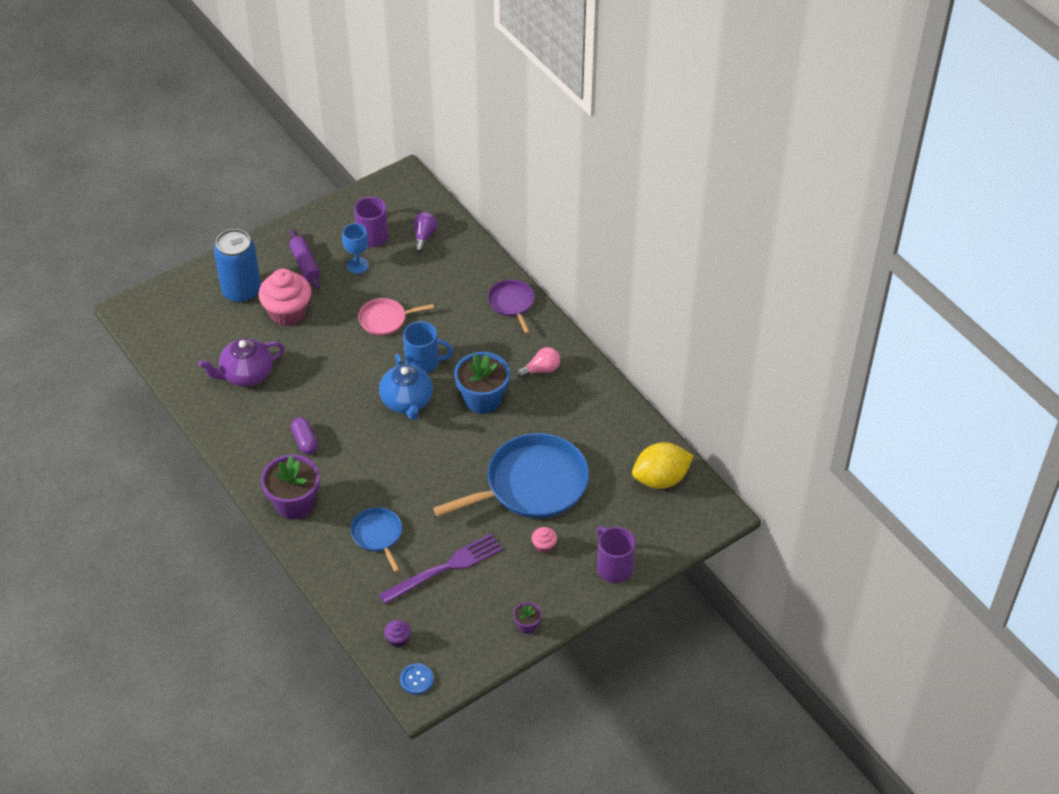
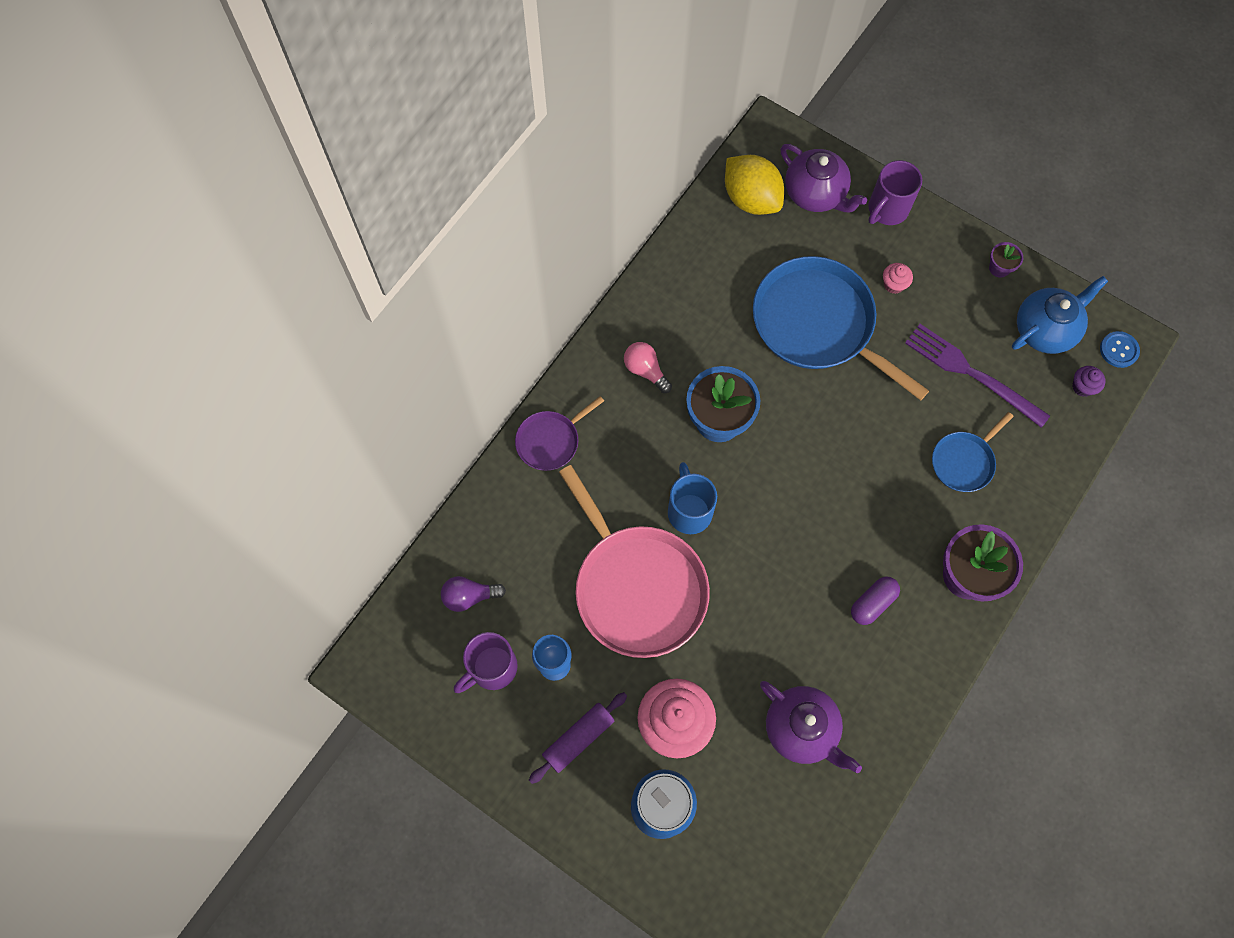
camera: 110 degrees left, 20 degrees up
pink pan [358,298,434,336] -> pink pan [559,465,710,658], size x2.01
blue teapot [379,354,433,420] -> blue teapot moved to [1012,276,1108,354]
none -> purple teapot [781,144,867,212]

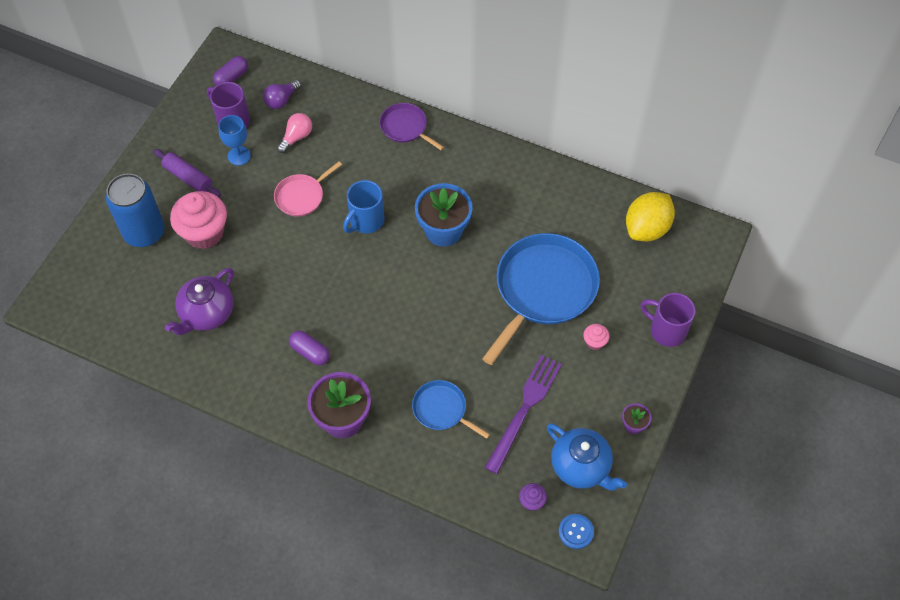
camera: 80 degrees right, 10 degrees down
purple light bulb [441,576,506,612] -> purple light bulb turned 120 degrees counterclockwise [263,80,301,109]
pink pan [559,465,710,658] -> pink pan [274,162,342,217], size x0.50
pink light bulb [624,342,672,393] -> pink light bulb moved to [277,113,312,153]
blue mug [668,462,717,534] -> blue mug turned 150 degrees clockwise [343,180,385,234]
purple teapot [781,144,867,212] -> none
none -> purple capsule [213,56,248,85]

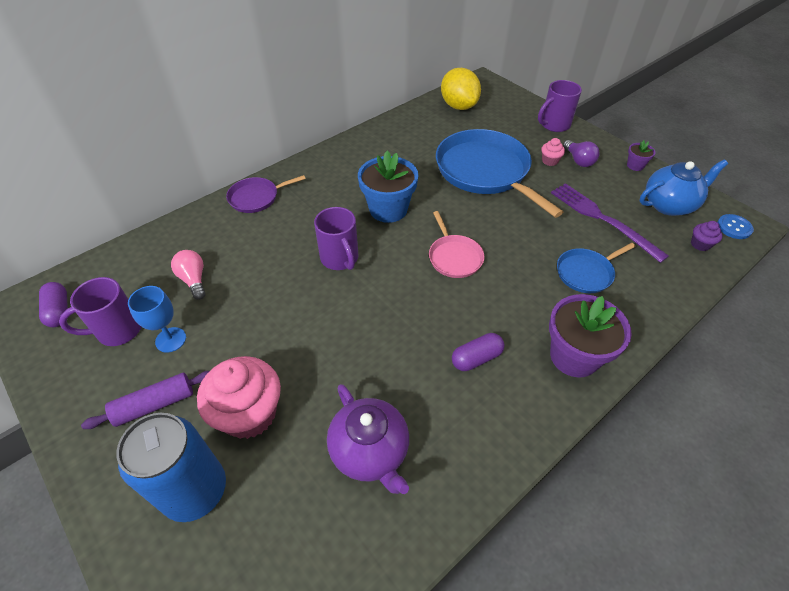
camera: 65 degrees left, 10 degrees down
purple light bulb [263,80,301,109] -> purple light bulb moved to [563,140,600,167]
pink pan [274,162,342,217] -> pink pan moved to [429,211,484,278]
blue mug [343,180,385,234] -> purple mug [314,207,359,270]

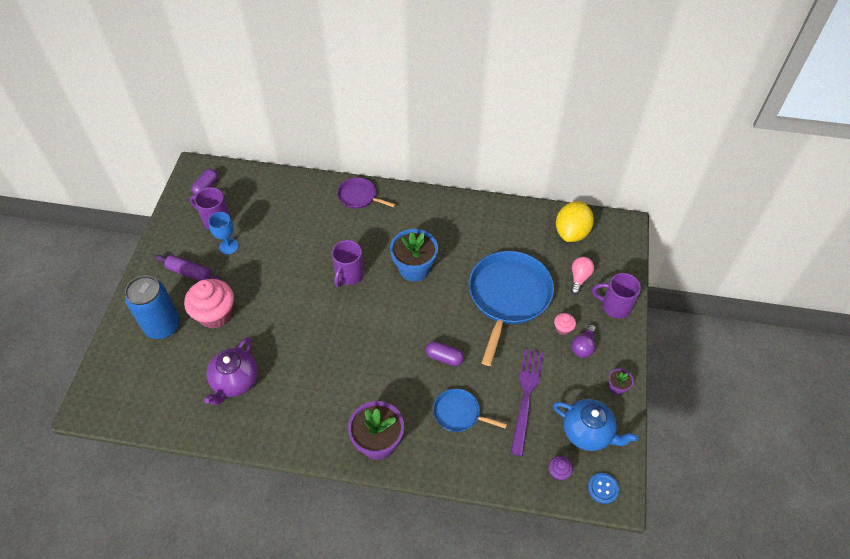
camera: 50 degrees right, 5 degrees up
pink light bulb [171,250,206,300] -> pink light bulb moved to [571,257,594,295]
pink pan [429,211,484,278] -> none
purple capsule [452,333,505,371] -> purple capsule moved to [426,341,464,366]

